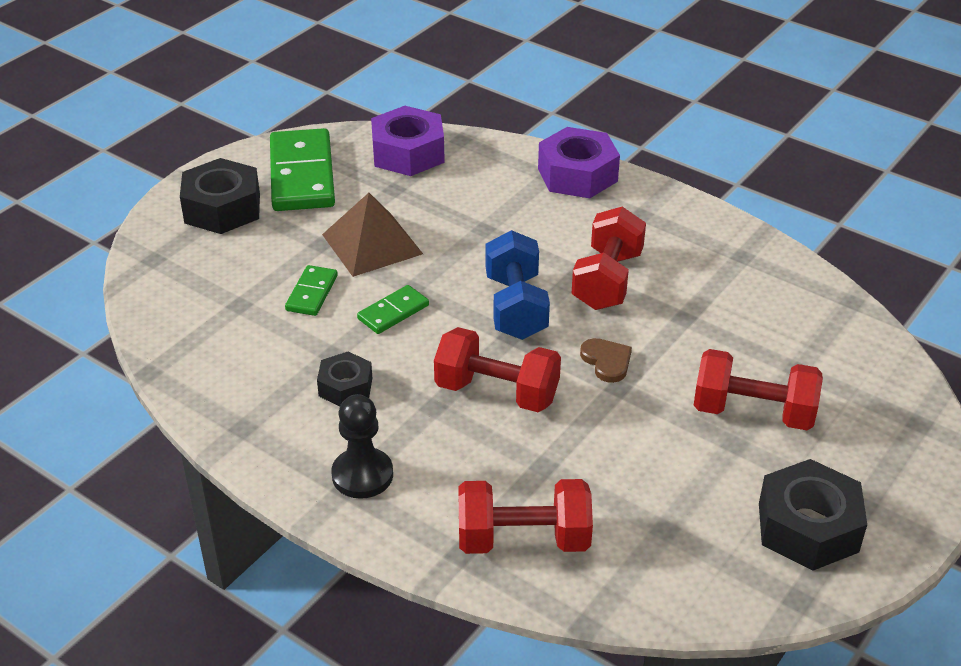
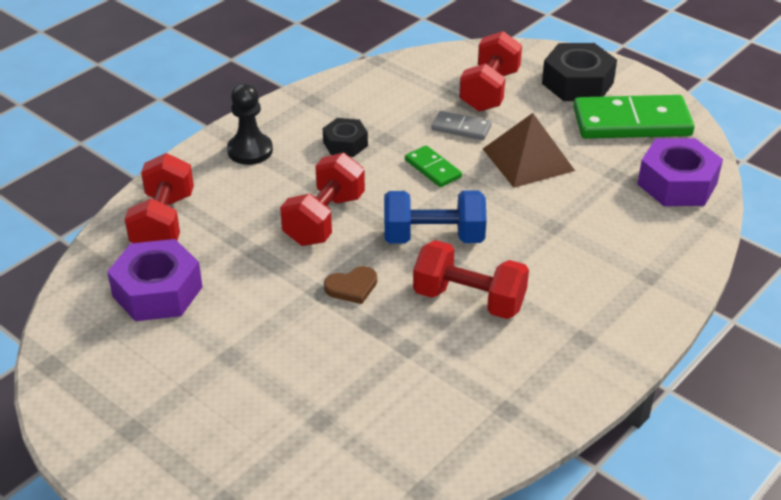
camera: 95 degrees right, 0 degrees up
green domino [285,265,338,316] -> grey domino [432,111,491,140]
purple nut [538,127,620,198] -> purple nut moved to [107,239,203,321]
red dumbbell [694,349,823,430] -> red dumbbell moved to [459,31,522,112]
black nut [759,459,867,571] -> none

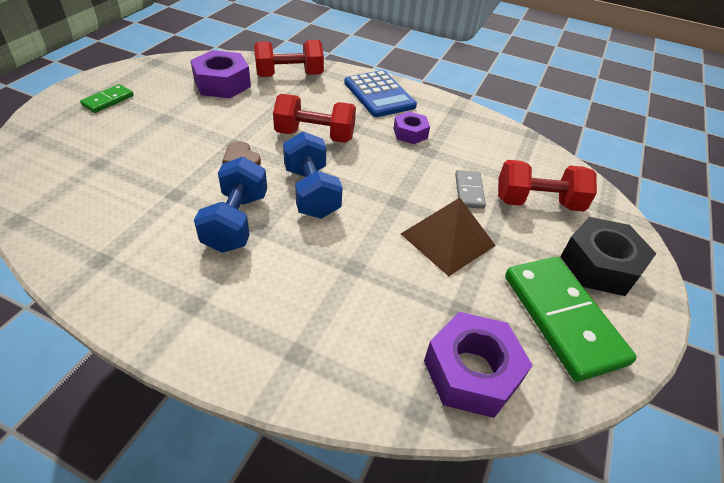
camera: 70 degrees right, 5 degrees up
black pawn [227,83,273,165] -> blue calculator [344,70,417,117]
black nut [323,118,368,157] -> purple nut [393,111,430,144]
green domino [405,145,462,187] -> green domino moved to [80,84,134,113]
red dumbbell [413,240,529,319] -> blue dumbbell [194,157,267,253]

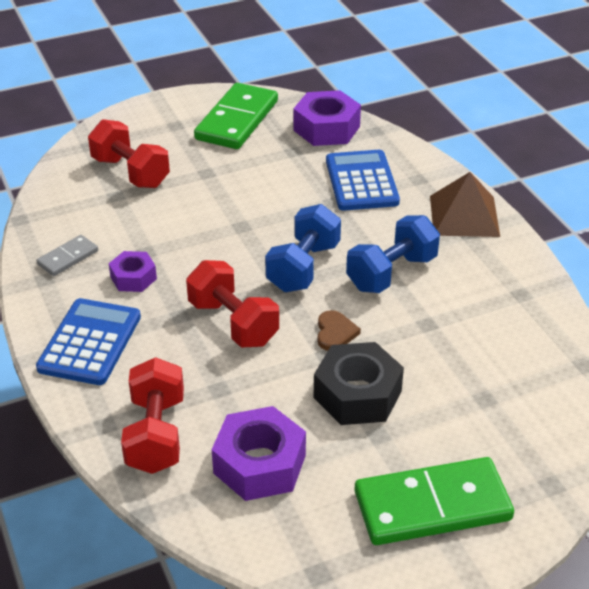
camera: 135 degrees left, 5 degrees down
green domino [80,84,134,113] -> green domino [354,457,514,545], size x2.03
red dumbbell [254,40,324,77] -> red dumbbell turned 60 degrees clockwise [121,357,184,474]
brown pyramid [401,198,496,276] -> brown pyramid moved to [430,172,500,237]
grey domino [455,170,486,209] -> grey domino moved to [37,235,98,276]
black nut [560,217,656,296] -> black nut moved to [314,342,404,425]
none -> blue calculator [326,150,400,211]

